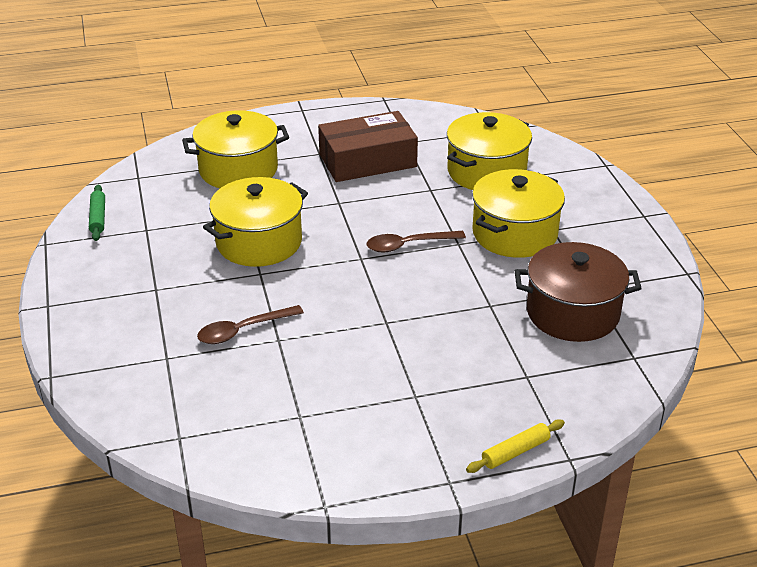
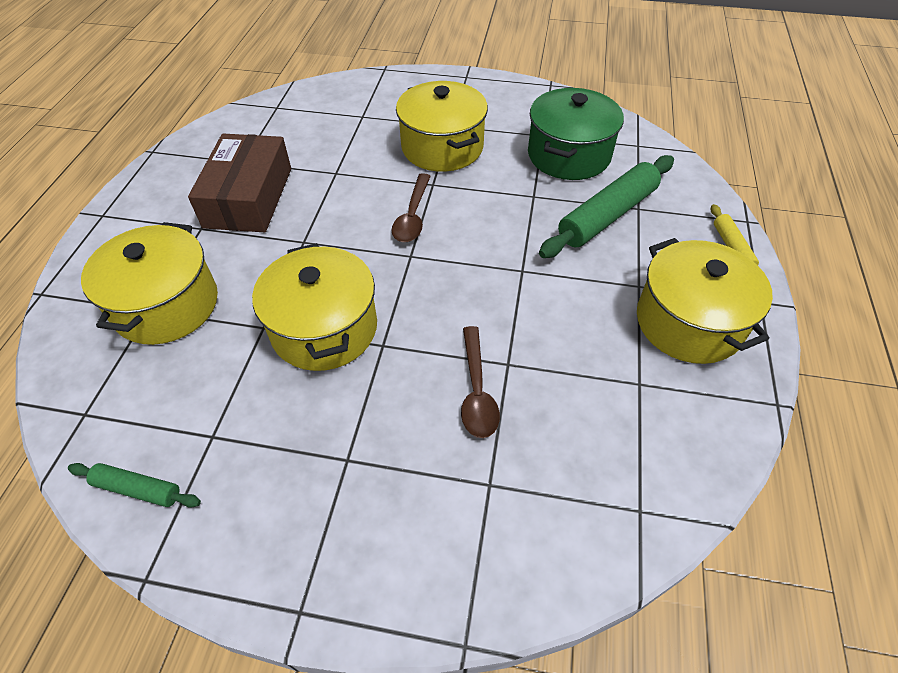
camera: 65 degrees left, 15 degrees up
yellow pot [447,112,532,190] -> yellow pot moved to [637,238,773,364]
brown pot [515,242,642,342] -> green pot [528,88,624,180]
none -> green rolling pin [539,155,674,258]

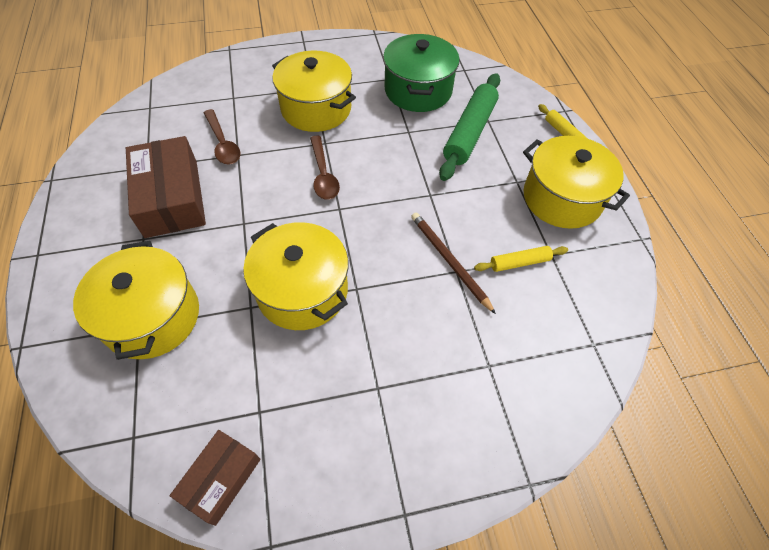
camera: 25 degrees left, 5 degrees up
green rolling pin [68,463,201,508] -> brown box [170,430,261,526]
brown spoon [461,326,500,438] -> brown spoon moved to [204,109,241,165]
none -> brown pencil [411,213,496,314]
none -> yellow rolling pin [474,246,568,272]

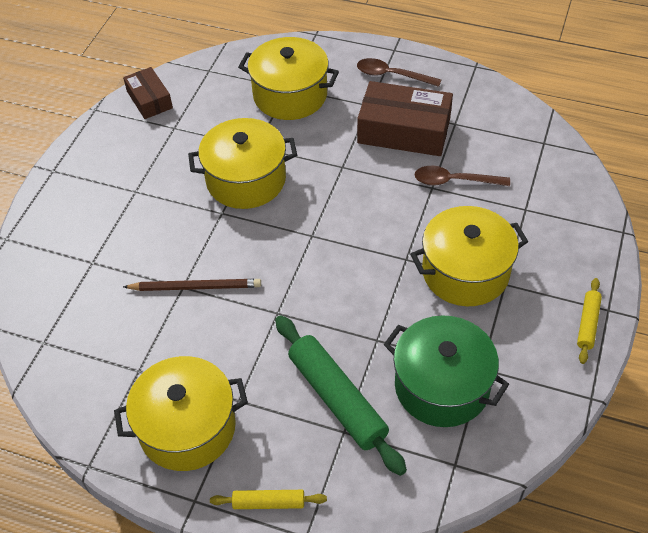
camera: 125 degrees right, 5 degrees down
brown spoon [310,136,340,200] -> brown spoon moved to [357,58,441,87]
yellow rolling pin [474,246,568,272] -> yellow rolling pin moved to [577,278,602,364]

